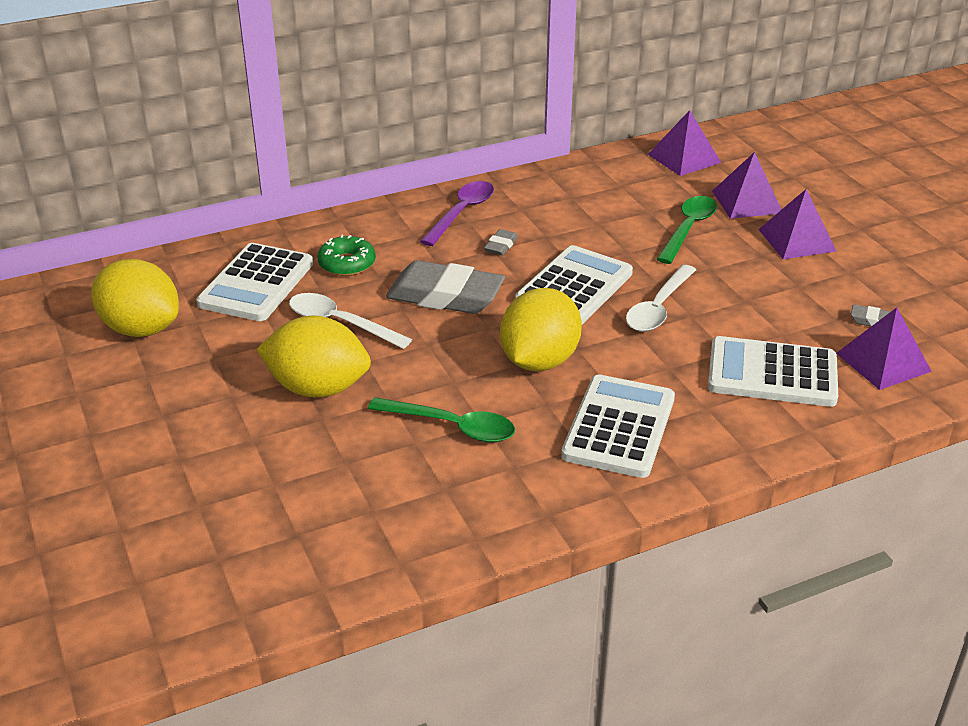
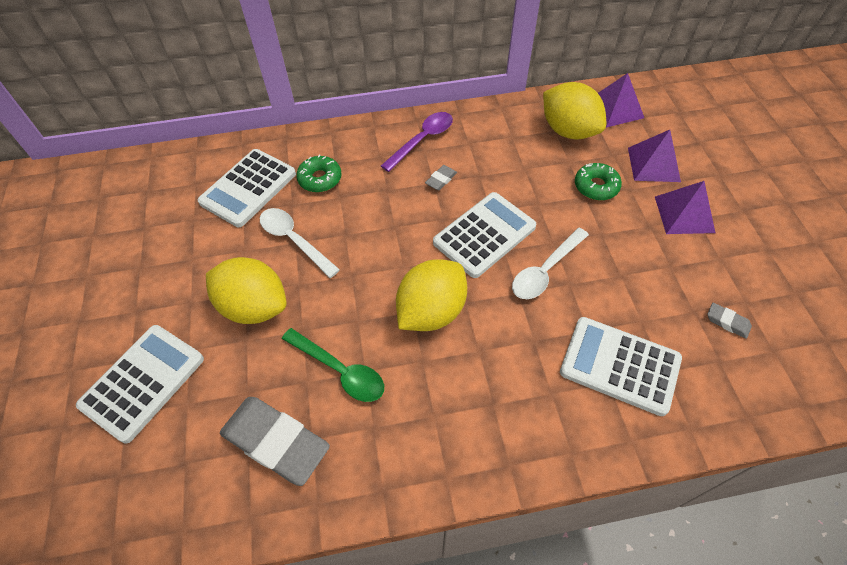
camera: 15 degrees right, 20 degrees up
yellow lemon [91,259,179,337] -> yellow lemon moved to [543,82,606,140]
grey eraser [386,260,505,314] -> grey eraser moved to [220,397,330,486]
white calculator [561,374,675,478] -> white calculator moved to [76,325,204,444]
green spoon [657,196,717,264] -> green donut [575,163,622,200]
purple pyramid [836,307,932,390] -> none

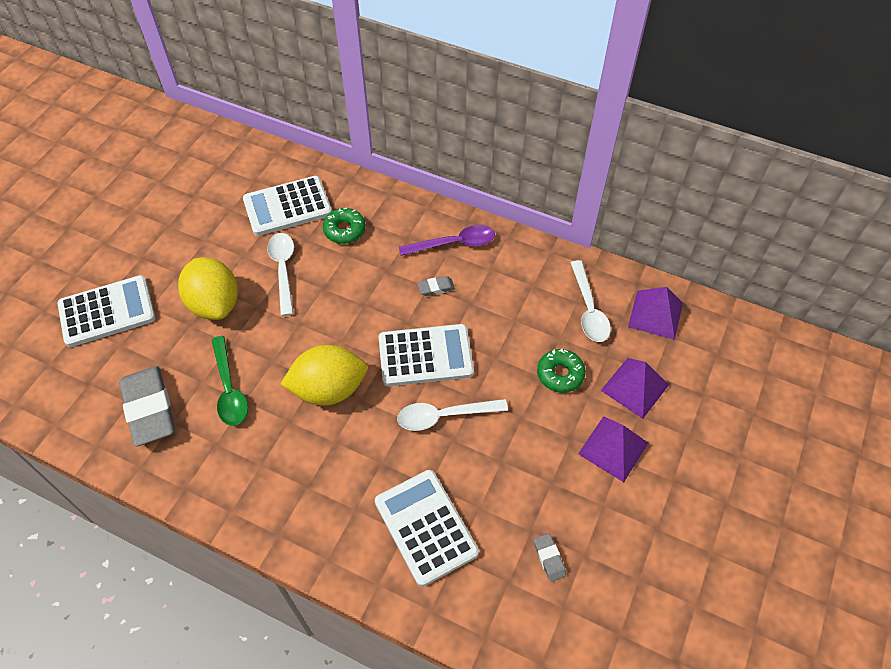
camera: 35 degrees right, 0 degrees up
yellow lemon [543,82,606,140] -> white spoon [570,260,611,342]

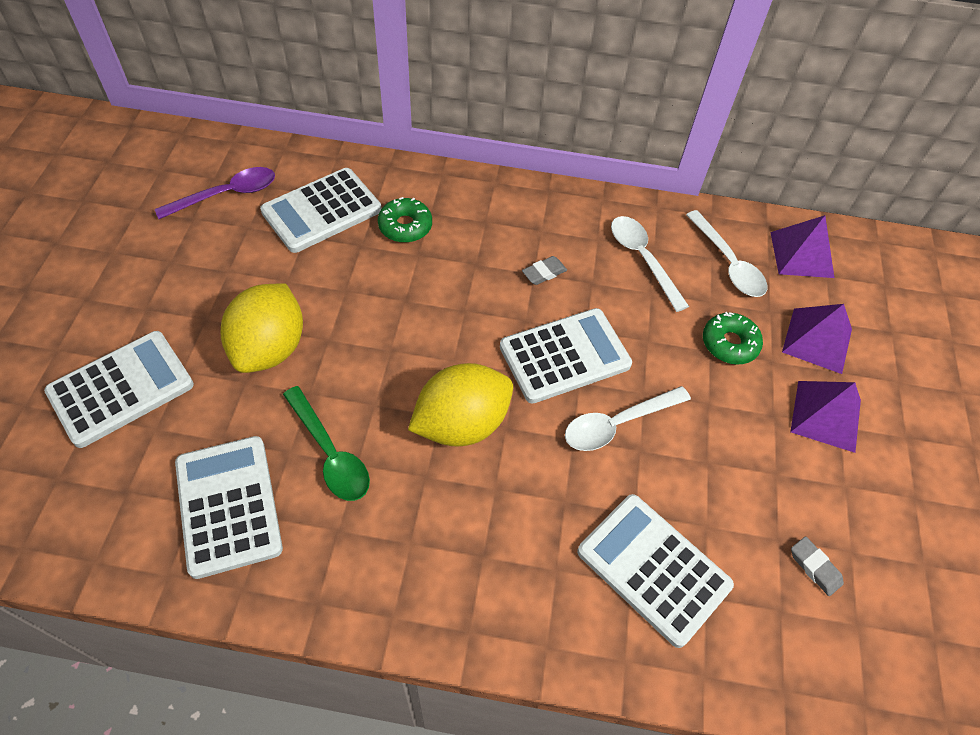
camera: 20 degrees left, 0 degrees up
grey eraser [119,366,175,447] -> white calculator [175,436,283,579]
yellow lemon [178,257,238,320] -> yellow lemon turned 60 degrees clockwise [221,283,303,373]
white spoon [267,233,294,316] -> white spoon moved to [611,216,689,312]
purple spoon [399,225,495,256] -> purple spoon moved to [155,167,275,219]

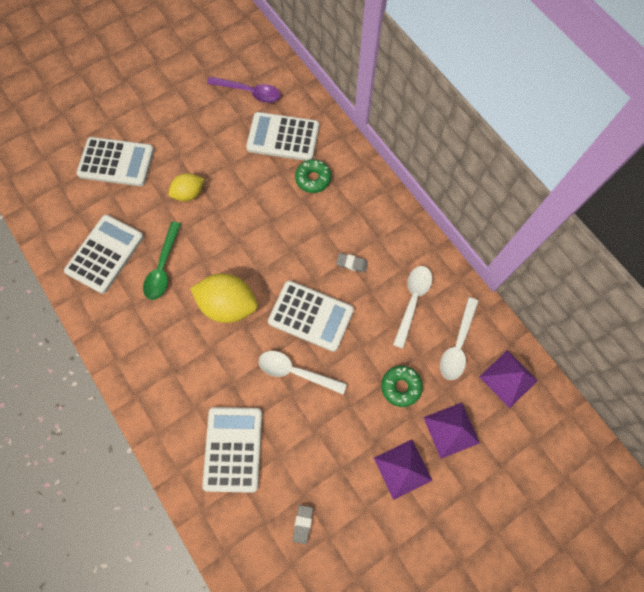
camera: 50 degrees right, 15 degrees up
yellow lemon [221,283,303,373] -> yellow lemon [168,173,204,201], size x0.60

